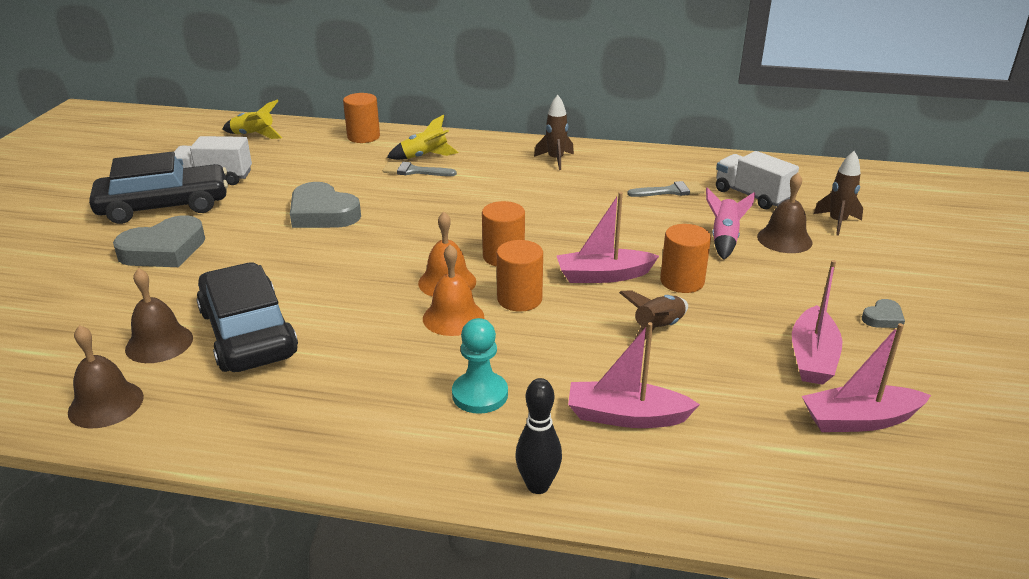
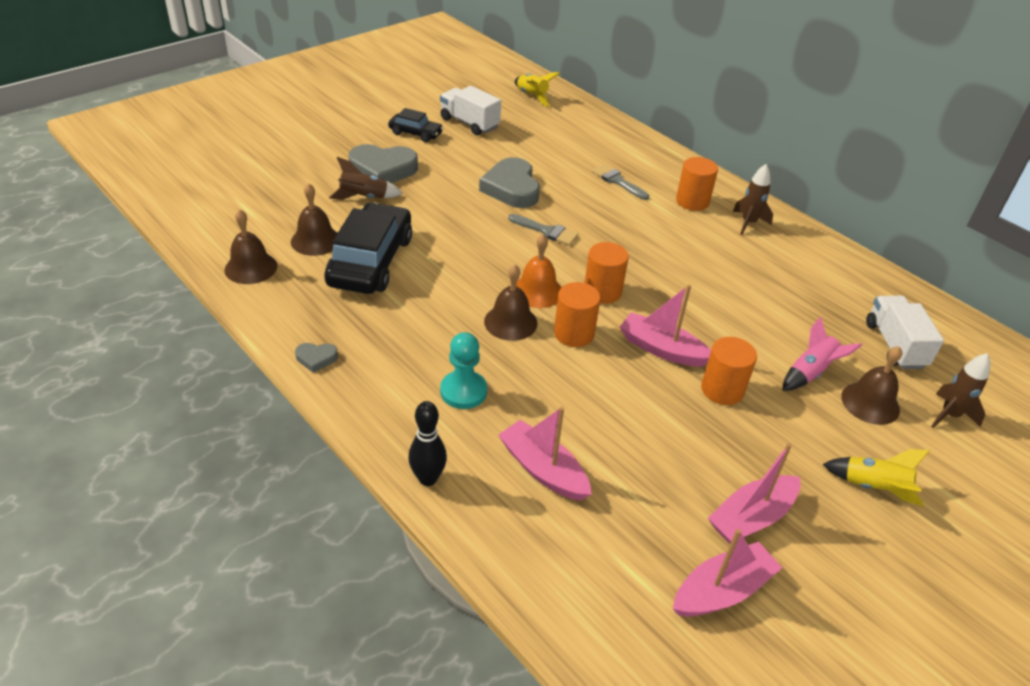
camera: 35 degrees right, 10 degrees up
black car [89,152,228,224] -> black car [388,108,443,142], size x0.51
orange cylinder [343,93,380,143] -> orange cylinder moved to [676,157,718,211]
yellow rocket [387,115,459,160] -> yellow rocket moved to [822,449,930,506]
orange bell [423,244,484,336] -> brown bell [484,264,538,341]
brown rocket [619,290,688,341] -> brown rocket moved to [329,157,403,200]
grey brush [627,181,705,197] -> grey brush moved to [508,214,579,246]
pink boat [802,323,931,432] -> pink boat turned 120 degrees clockwise [673,529,782,617]
grey heart [862,299,905,328] -> grey heart moved to [295,343,338,373]

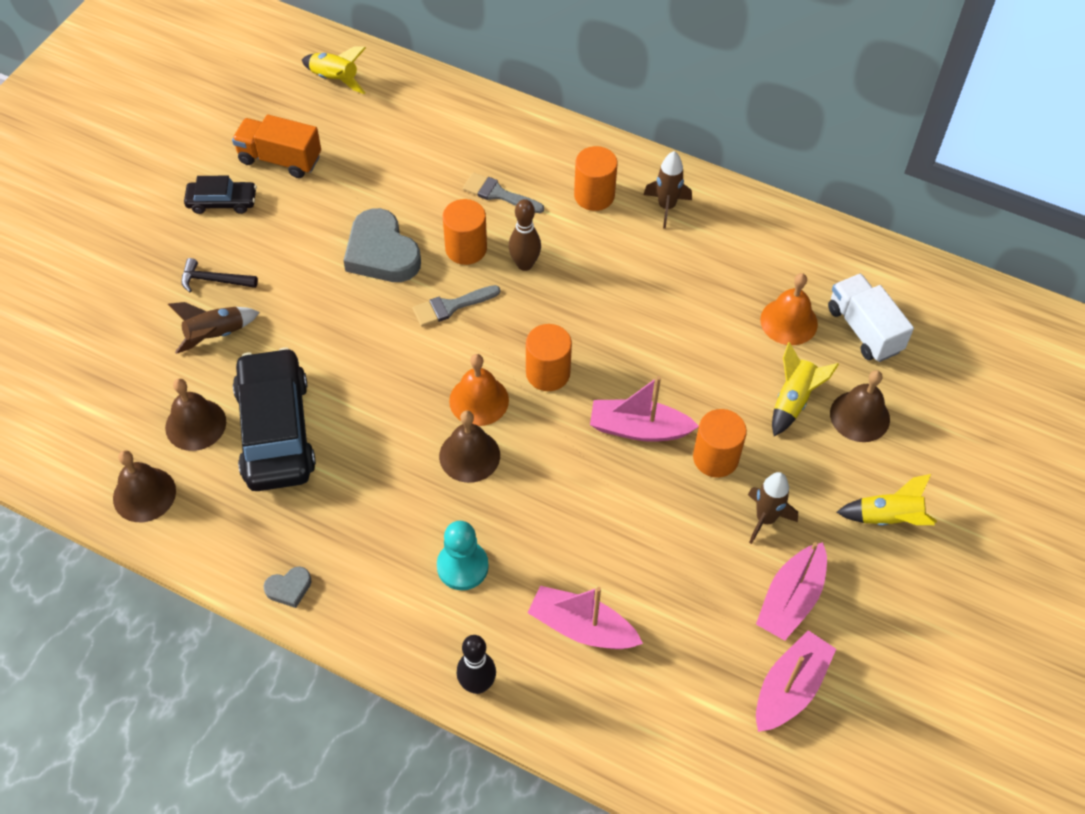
camera: 20 degrees left, 15 degrees up
grey heart [348,144,418,183] -> black hammer [181,258,258,292]
white truck [440,86,501,136] -> orange truck [232,115,321,178]
grey brush [508,214,579,246] -> grey brush turned 150 degrees clockwise [413,285,500,327]
orange cylinder [554,282,600,347] -> orange cylinder moved to [443,199,487,265]
pink rocket [782,317,862,391] -> yellow rocket [772,342,839,436]
brown rocket [931,353,990,428] -> brown rocket moved to [748,472,798,544]
none -> brown bowling pin [509,199,541,271]
none -> orange bell [760,273,818,345]

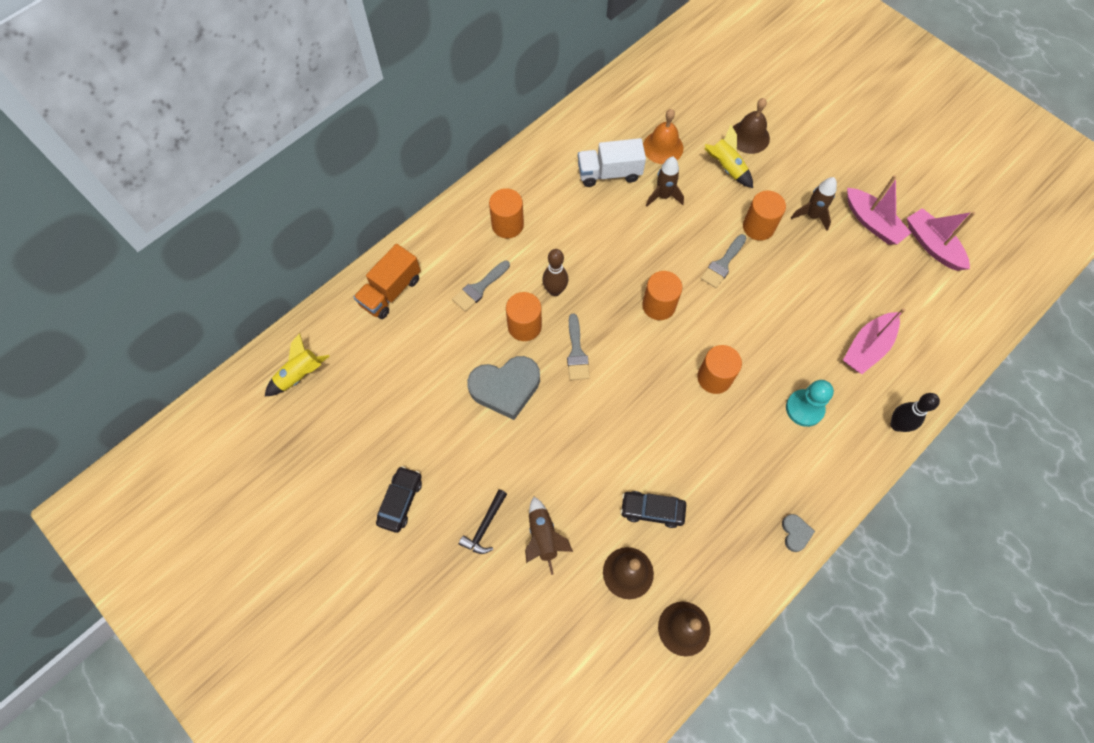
camera: 70 degrees left, 10 degrees up
orange truck [232,115,321,178] -> orange truck moved to [354,244,421,319]
black car [233,347,316,491] -> black car [620,491,686,528], size x0.51
brown bell [439,411,500,483] -> orange cylinder [697,345,742,394]
orange bell [449,354,509,426] -> none
pink boat [590,376,699,442] -> grey brush [701,234,746,288]
brown rocket [644,151,692,229] -> brown rocket moved to [646,157,684,207]
white truck [828,273,914,362] -> white truck moved to [578,138,646,187]
yellow rocket [836,474,937,526] -> none

